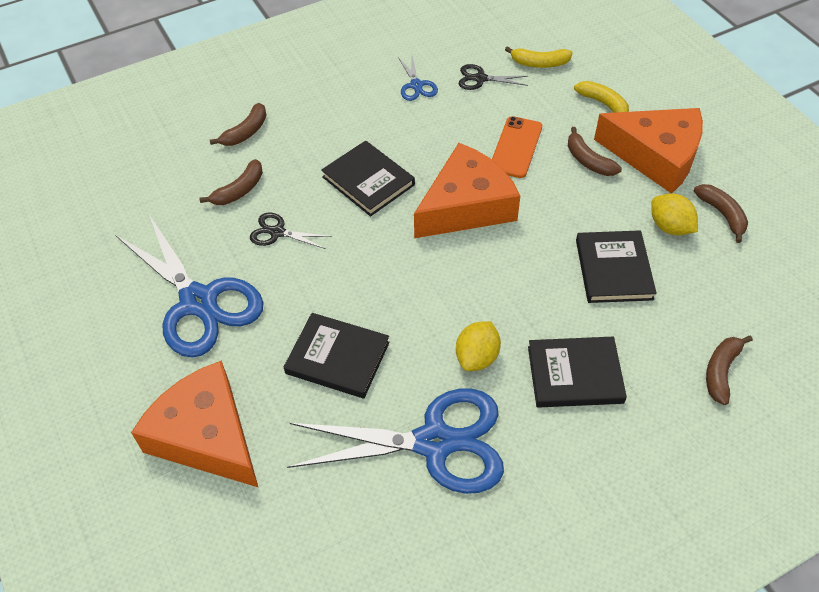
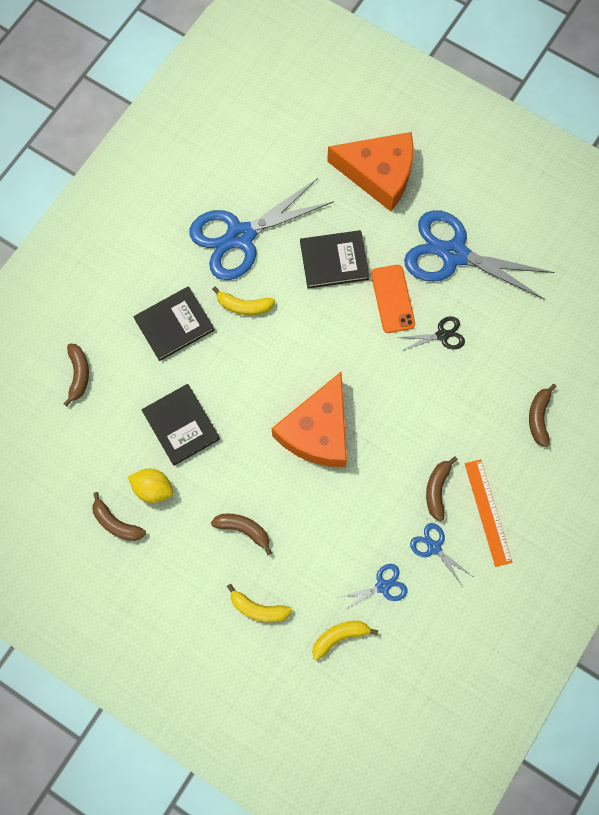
camera: 150 degrees right, 20 degrees up
brown banana [200,159,263,205] -> brown banana moved to [426,456,458,521]
black book [321,140,415,216] -> none
yellow lemon [456,321,501,371] -> yellow banana [212,287,275,315]
black scissors [459,64,528,90] -> blue scissors [338,564,408,611]
orange phone [492,116,542,178] -> orange phone moved to [371,265,415,333]
orange cheese [594,108,703,193] -> none
none -> orange ruler [465,459,512,567]

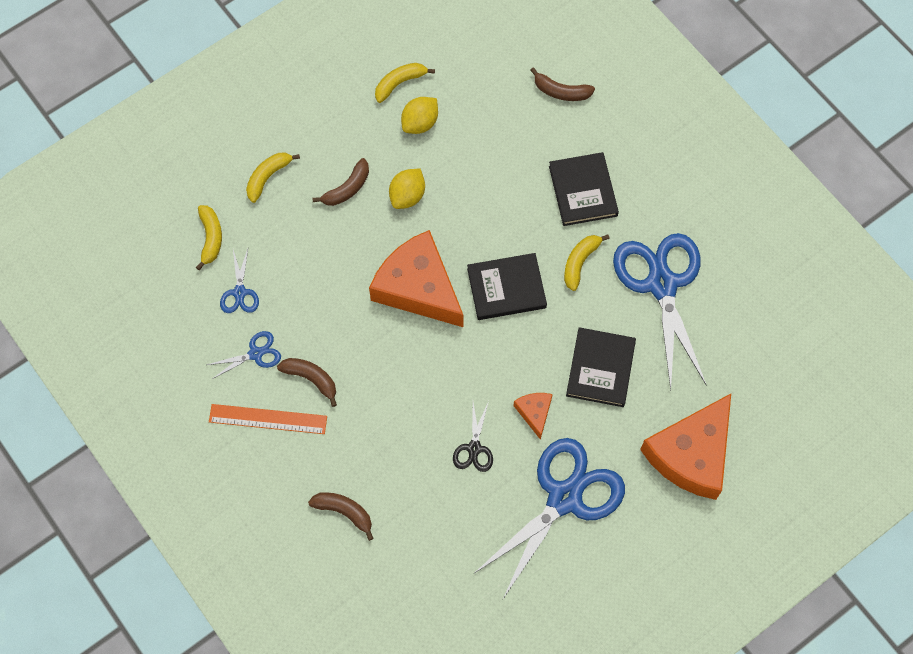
camera: 110 degrees right, 5 degrees down
brown banana [92,492,146,541] -> yellow banana [375,63,435,103]
black book [141,384,220,466] -> black book moved to [467,253,547,320]
orange phone [371,265,415,333] -> orange cheese [513,393,553,440]
none -> yellow lemon [389,169,425,209]

